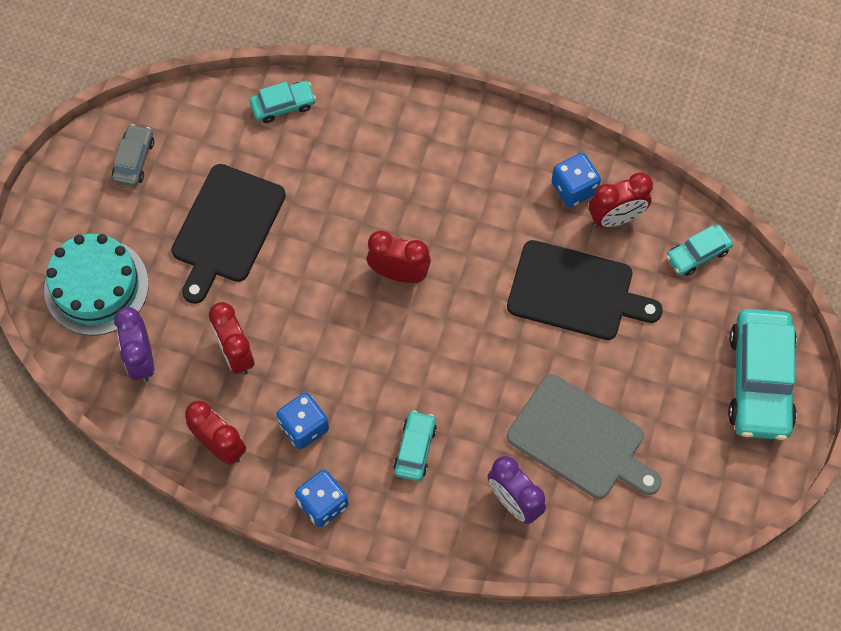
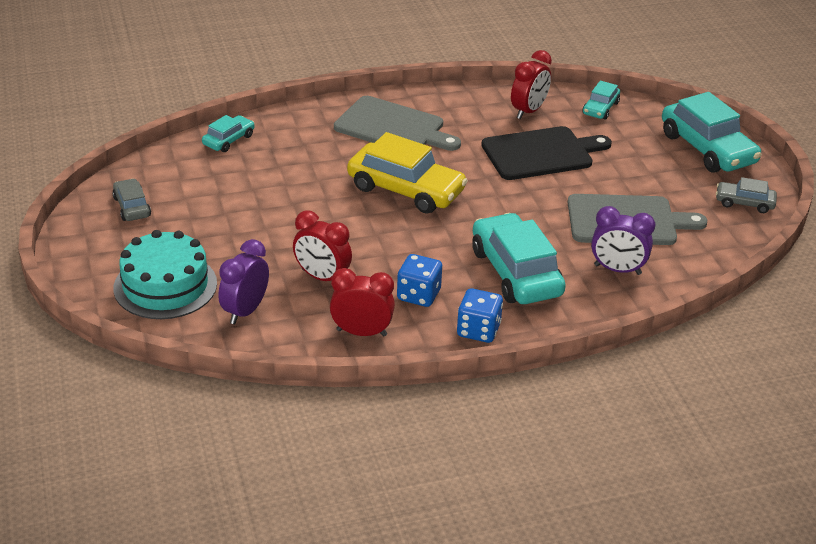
camera: 35 degrees left, 30 degrees down
purple clock [114,307,154,382] -> purple clock turned 75 degrees clockwise [218,239,269,324]
black cutting board [171,164,286,304] -> none
red clock [367,231,431,283] -> yellow car [347,132,468,214]
turquoise car [393,410,437,481] -> turquoise car [472,213,566,304], size x1.97
blue dice [552,153,601,207] -> none
none -> grey cutting board [334,96,461,151]
none -> grey car [716,177,777,213]

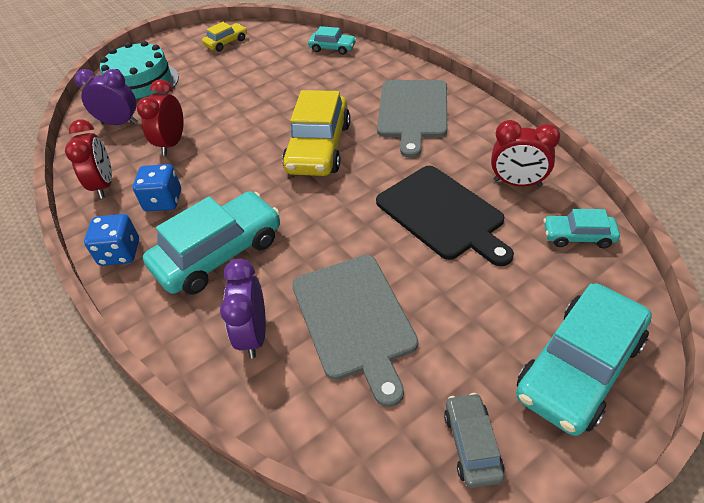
camera: 75 degrees right, 10 degrees up
grey car [112,179,151,221] -> yellow car [202,22,247,52]

